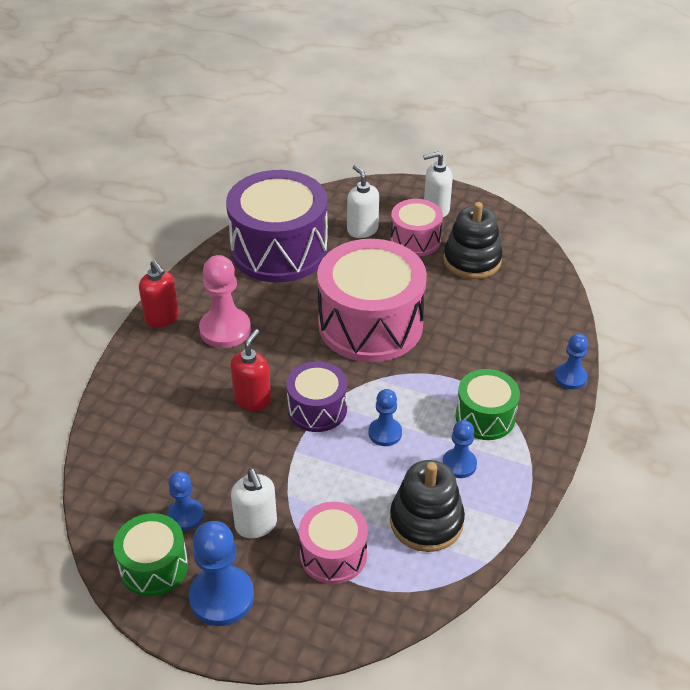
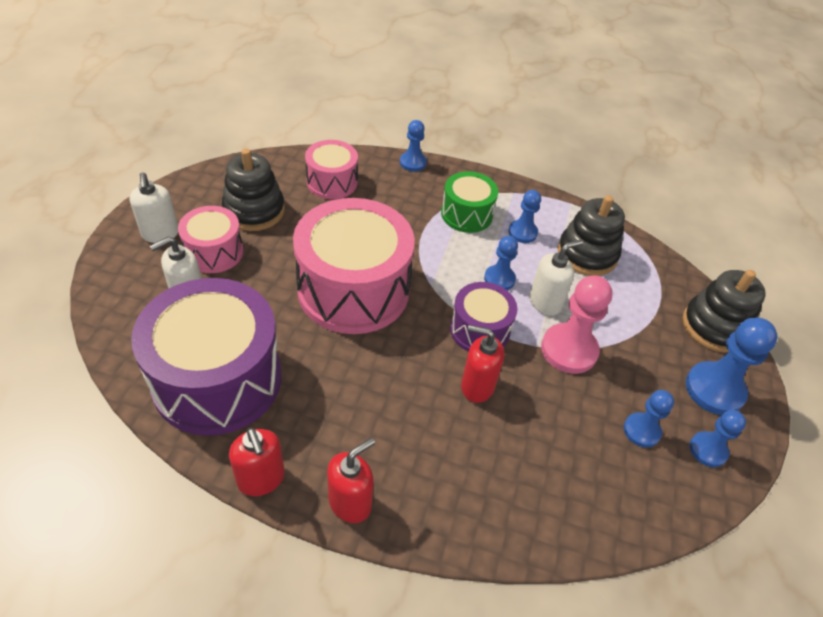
camera: 100 degrees left, 5 degrees up
green drum [113,513,188,597] -> blue pawn [689,410,746,467]
pink pawn [199,255,251,348] -> pink pawn moved to [541,275,612,374]
white soap dispenser [231,469,277,538] -> white soap dispenser moved to [529,240,583,316]
pink drum [299,502,368,584] -> pink drum moved to [305,140,358,199]
none -> red soap dispenser [229,427,285,496]
none -> black stacking toy [682,270,766,353]

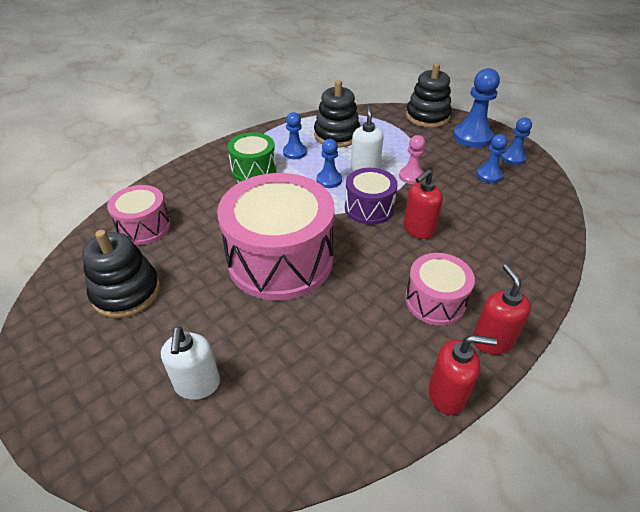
camera: 55 degrees left, 5 degrees down
white soap dispenser [130,172,178,243] -> none
purple drum [131,278,282,436] -> none
pink drum [178,206,244,273] -> pink drum moved to [405,253,475,325]
blue pawn [400,120,427,172] -> none
pink pawn [541,275,612,374] -> pink pawn [399,135,425,184], size x0.60

